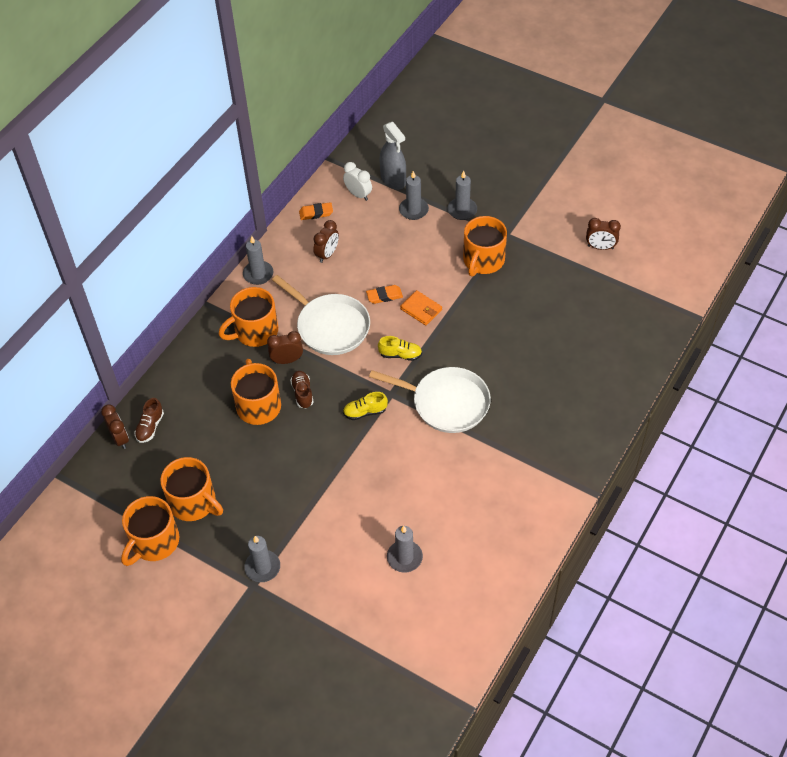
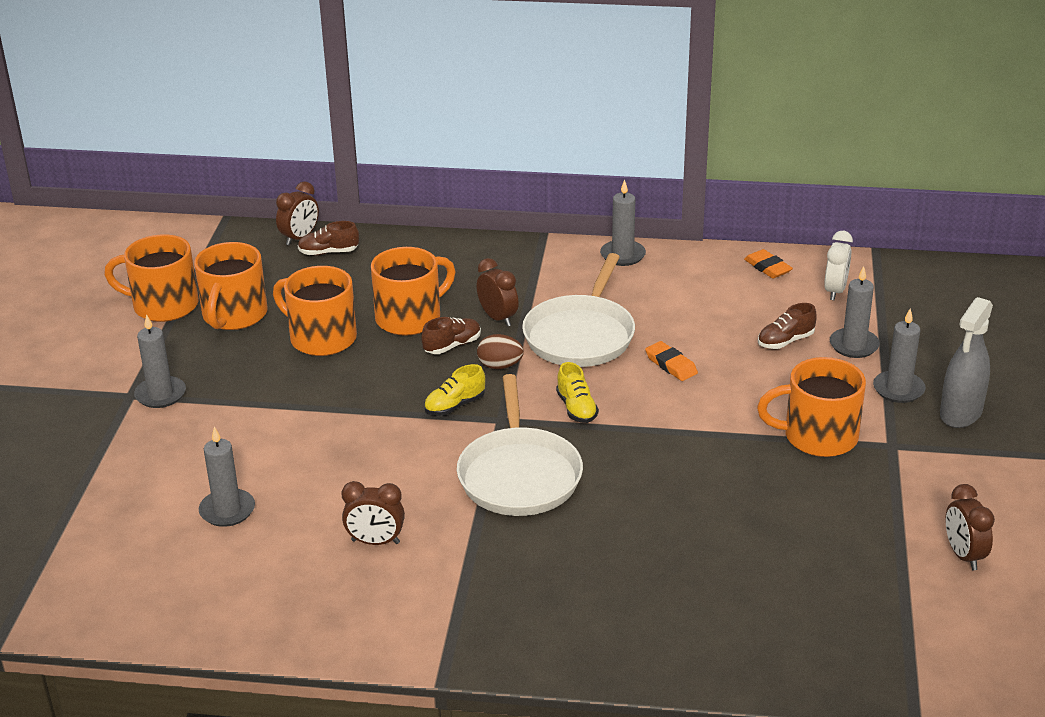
camera: 65 degrees right, 20 degrees down
orange mug [219,287,278,347] -> orange mug moved to [273,266,357,356]
brown clock [313,220,339,263] -> brown clock moved to [342,481,405,545]
yellow shoe [343,392,388,420] -> yellow shoe turned 90 degrees counterclockwise [424,364,485,416]
grey spray bottle [380,122,406,190] -> grey spray bottle moved to [940,297,993,428]
orange wallet [400,290,442,325] -> none
none -> brown egg [477,334,524,369]
none -> brown shoe [758,303,817,349]

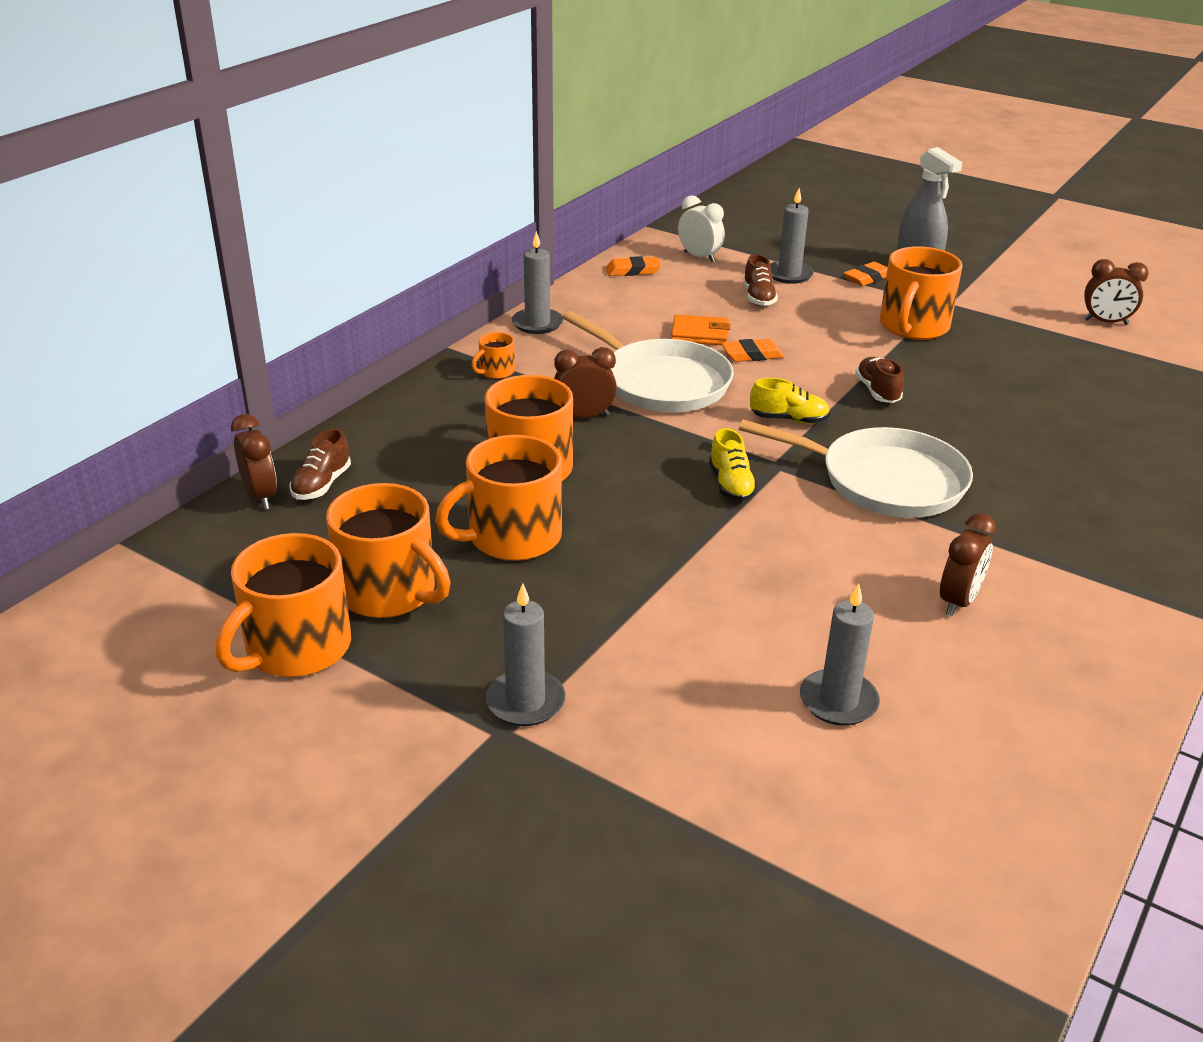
camera: 65 degrees left, 0 degrees up
brown shoe [421,317,481,354] -> brown shoe moved to [855,357,904,403]
brown egg [477,334,524,369] -> none
grey candle [873,309,926,403] -> orange eraser [843,262,888,286]
none -> orange mug [472,332,515,379]
none -> orange wallet [671,314,731,345]

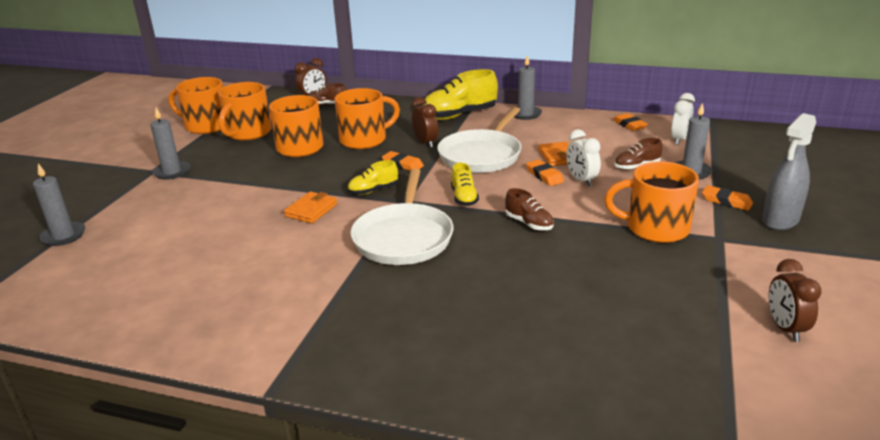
camera: 75 degrees right, 5 degrees down
orange mug [472,332,515,379] -> yellow shoe [422,69,498,120]
grey candle [800,583,880,726] -> grey candle moved to [33,163,86,246]
brown shoe [855,357,904,403] -> brown shoe turned 75 degrees clockwise [505,188,554,231]
brown clock [940,513,997,616] -> none
none -> orange wallet [284,191,337,223]
none -> orange eraser [382,151,424,171]
none -> white clock [566,129,601,187]

